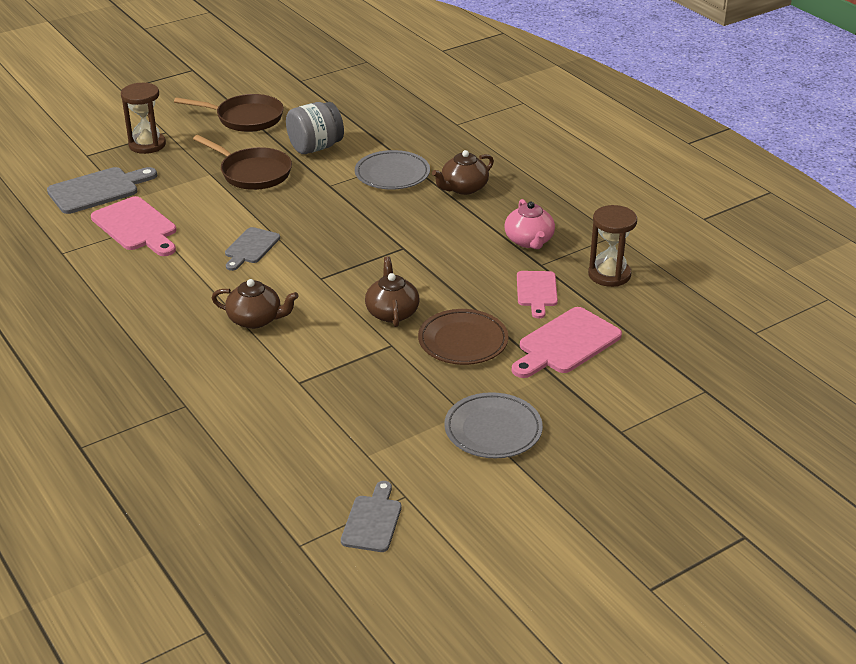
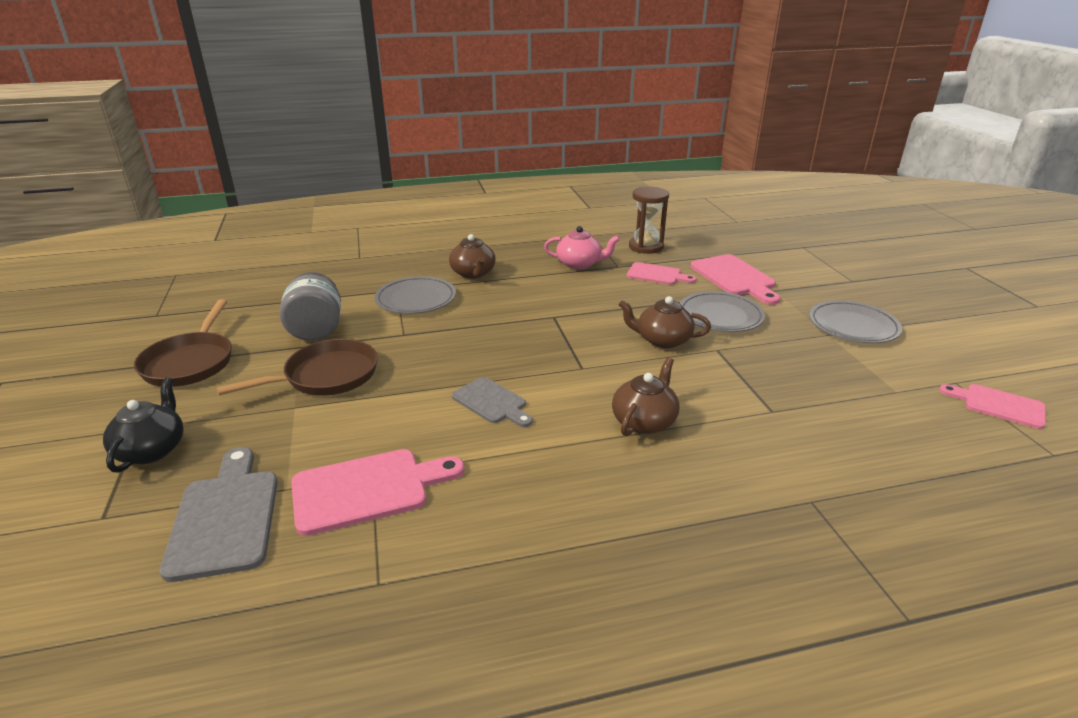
camera: 70 degrees left, 5 degrees down
brown hourglass [121,82,166,154] -> black teapot [103,378,184,473]
brown pan [174,94,284,132] -> brown pan turned 150 degrees clockwise [134,299,232,387]
grey cutting board [341,481,402,552] -> pink cutting board [939,384,1046,429]
brown plate [418,309,508,365] -> grey plate [680,291,765,332]

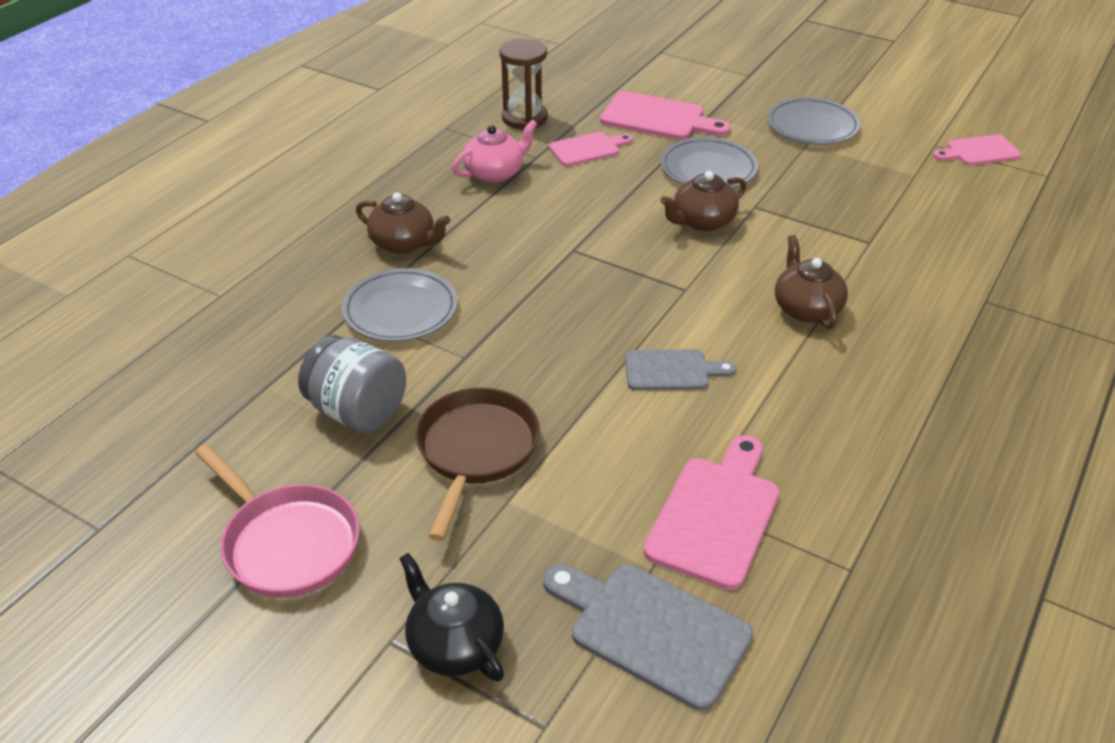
camera: 45 degrees left, 10 degrees up
brown pan [134,299,232,387] -> pink pan [195,444,360,598]

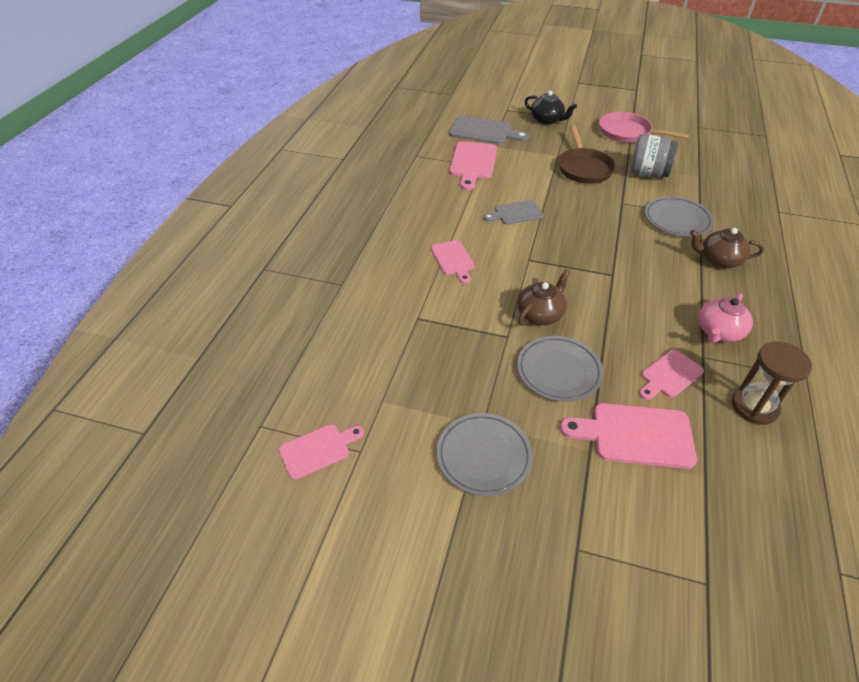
camera: 165 degrees right, 5 degrees up
brown teapot [775,235,848,329] -> pink cutting board [431,240,475,284]

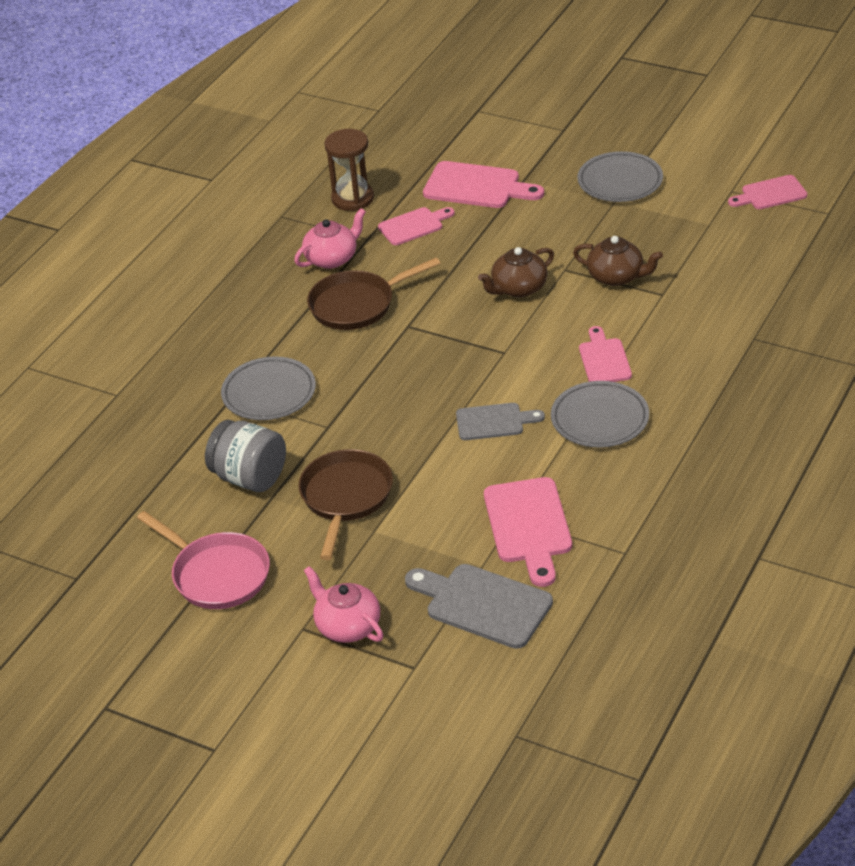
camera: 165 degrees left, 5 degrees down
pink cutting board [449,141,497,190] -> pink cutting board turned 150 degrees clockwise [484,477,572,587]
grey plate [517,336,604,402] -> grey plate moved to [551,381,649,448]
black teapot [525,91,577,124] -> pink teapot [304,566,383,643]
brown teapot [690,228,764,268] -> brown teapot moved to [573,236,663,286]
none -> brown pan [307,257,441,330]

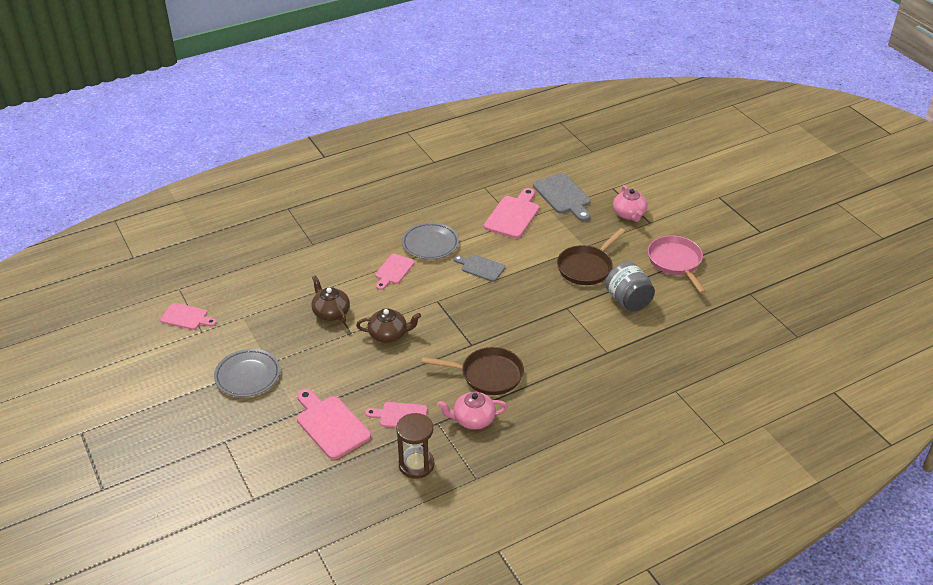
camera: 150 degrees left, 0 degrees up
grey plate [221,357,316,420] -> none

